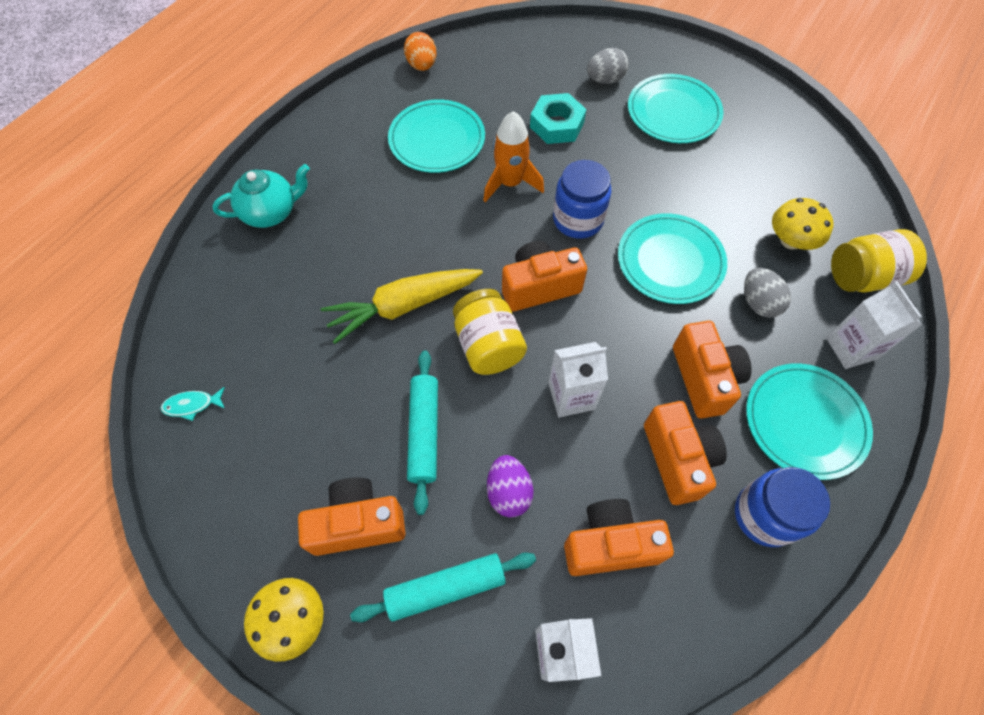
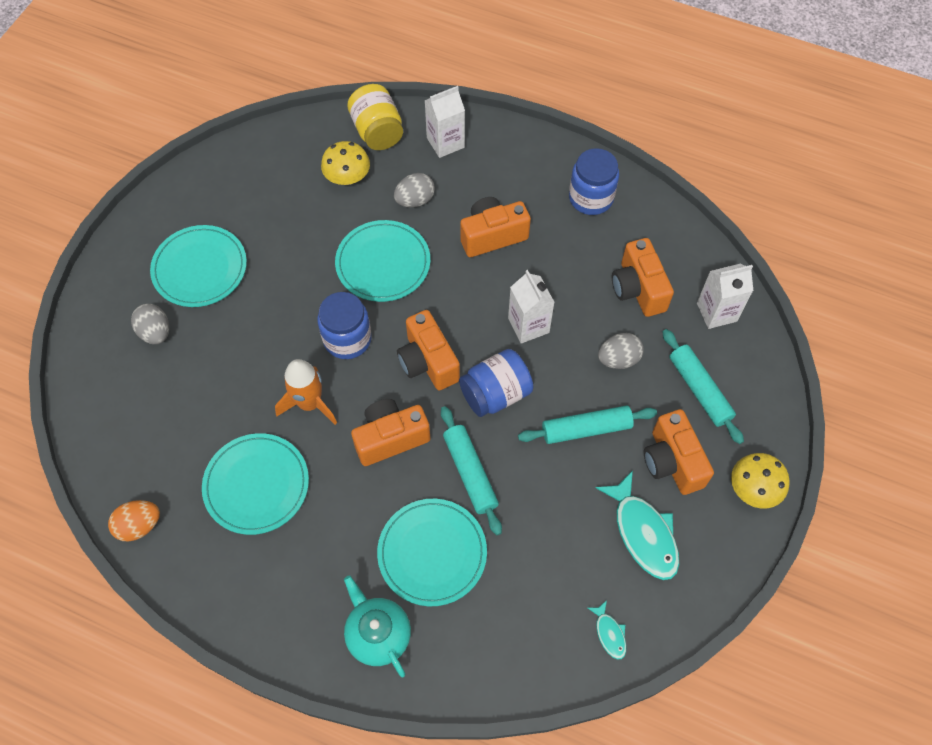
camera: 100 degrees left, 0 degrees up
yellow carrot [321,269,483,344] -> turquoise rolling pin [441,406,502,535]
yellow jar [453,289,527,375] -> blue jar [459,349,534,417]
purple egg [487,455,533,517] -> grey egg [598,333,644,369]
turquoise nut [530,93,586,144] -> none
orange camera [644,401,727,505] -> orange camera moved to [351,399,431,466]
turquoise plate [746,363,873,480] -> turquoise plate moved to [377,499,487,606]
none -> turquoise fish [596,470,679,580]

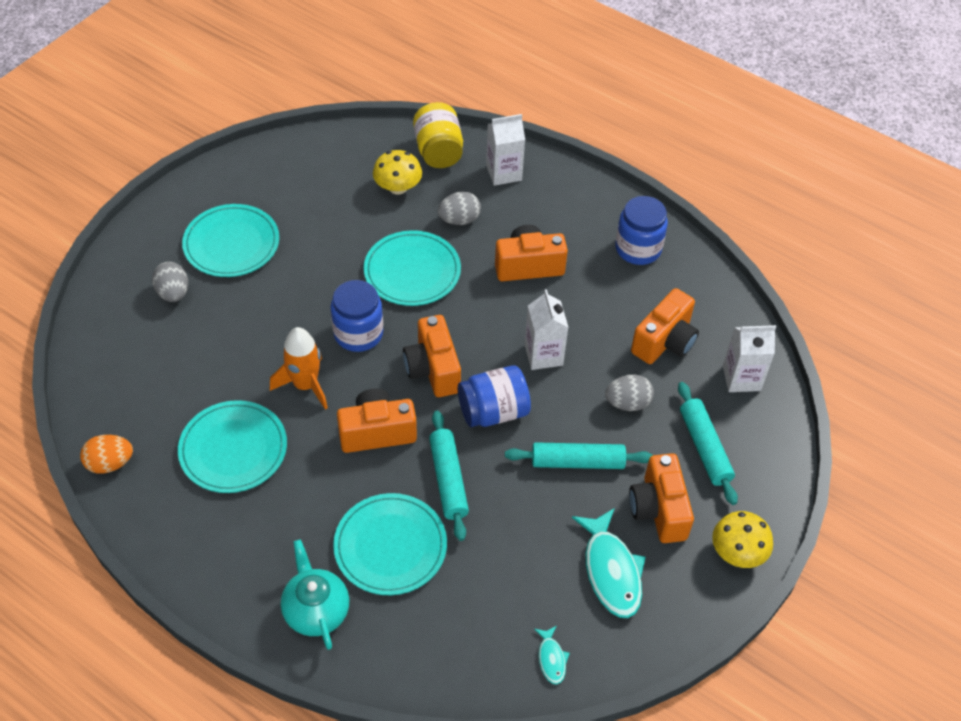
camera: 10 degrees right, 10 degrees down
orange camera [612,238,674,317] -> orange camera turned 135 degrees counterclockwise [631,288,699,364]

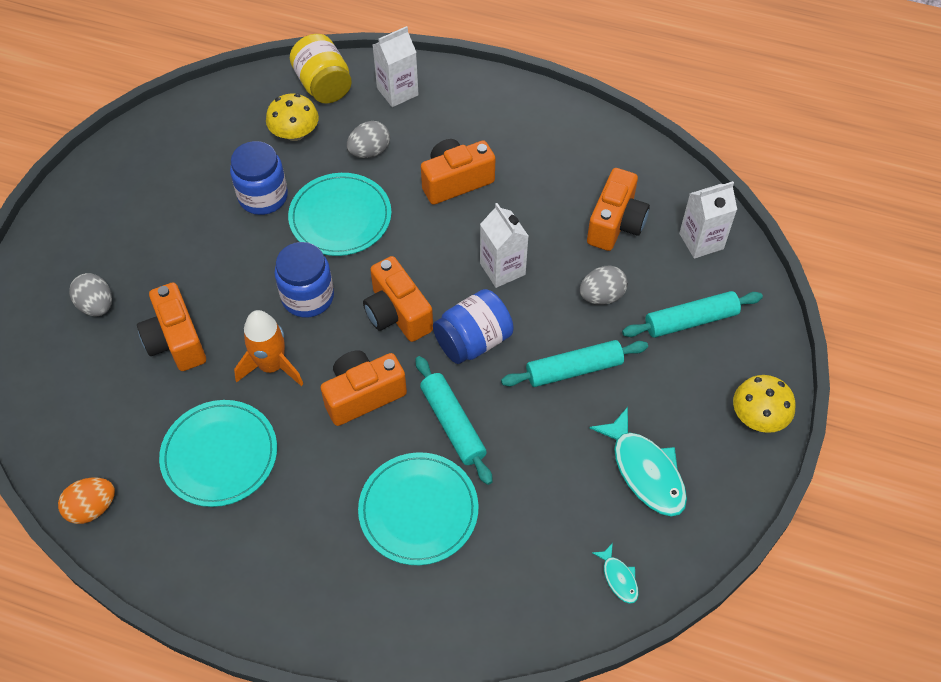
camera: 15 degrees left, 5 degrees up
turquoise plate [182,204,279,277] -> none
turquoise teapot [281,539,349,650] -> none
blue jar [615,196,668,265] -> blue jar moved to [230,141,288,215]
orange camera [629,453,694,543] -> orange camera moved to [137,282,206,371]
turquoise rolling pin [678,382,738,505] -> turquoise rolling pin turned 75 degrees counterclockwise [622,291,763,338]

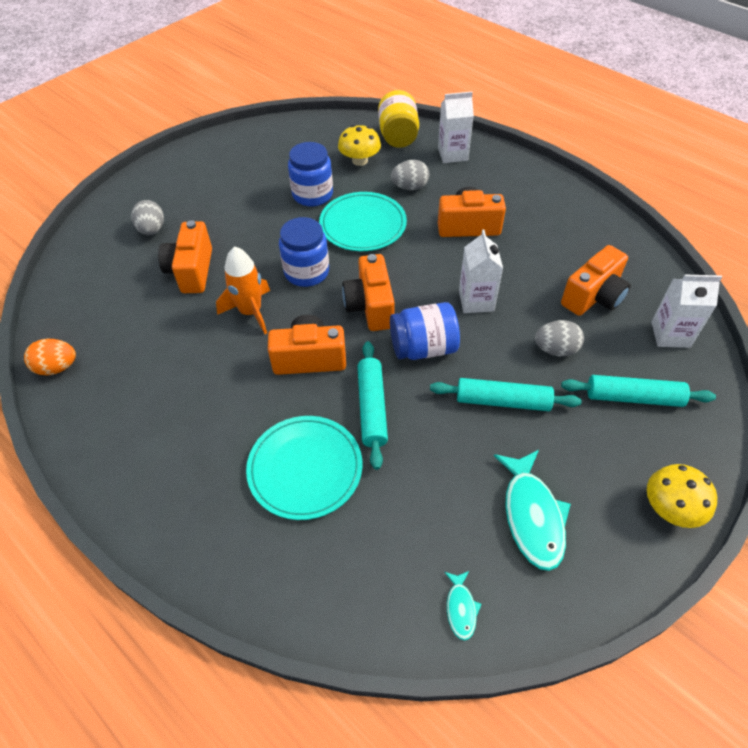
camera: 25 degrees right, 5 degrees down
turquoise plate [159,400,277,507] -> none

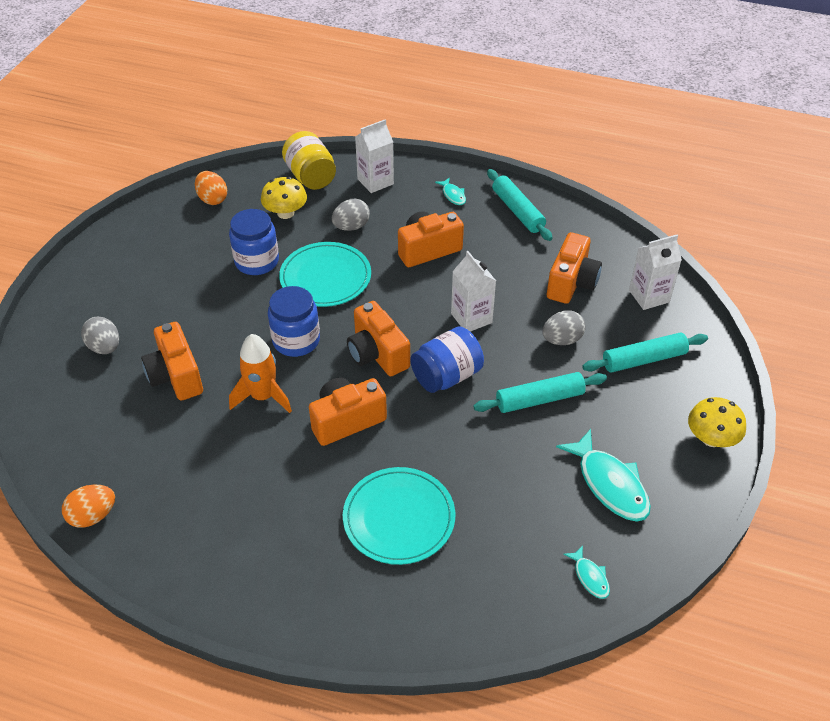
camera: 25 degrees left, 5 degrees down
turquoise rolling pin [357,341,388,470] -> turquoise rolling pin moved to [487,169,552,241]
none -> orange egg [195,171,227,205]
none -> turquoise fish [435,177,466,205]

